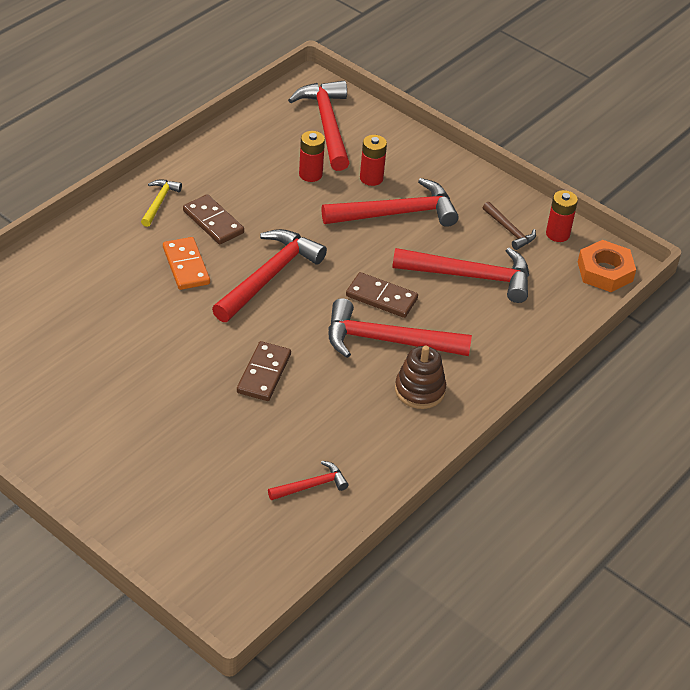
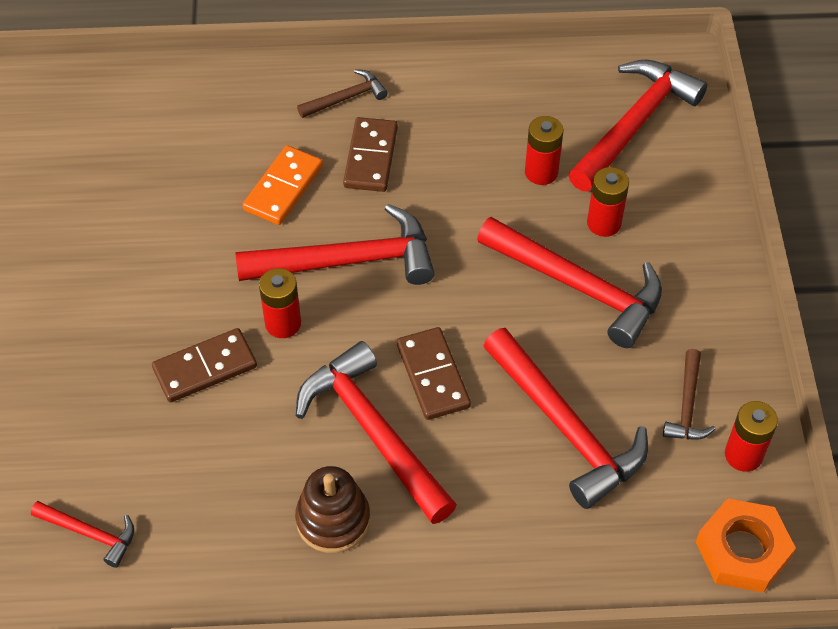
camera: 50 degrees right, 10 degrees up
yellow hammer [141,179,182,227] -> brown hammer [297,69,388,118]
none -> red battery [259,268,301,338]

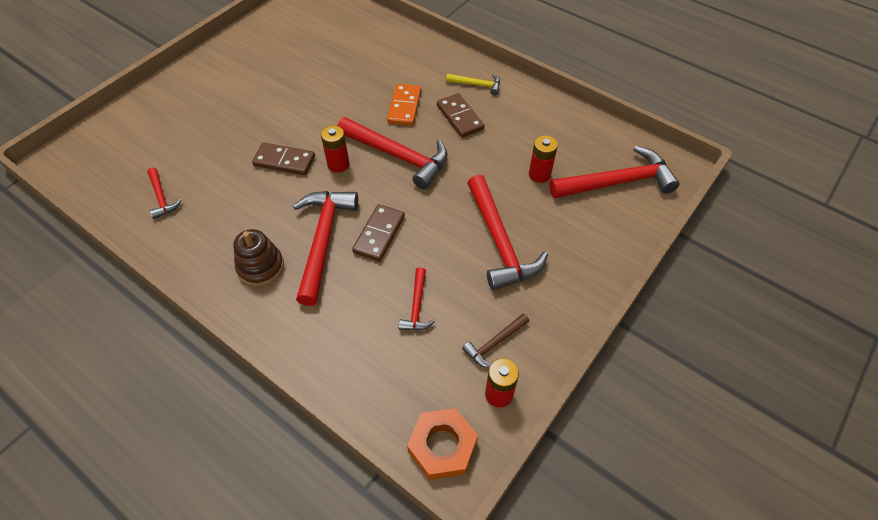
camera: 40 degrees right, 0 degrees up
orange domino [243,145,323,225] -> orange domino turned 60 degrees counterclockwise [387,84,421,126]
brown hammer [297,69,388,118] -> yellow hammer [446,74,500,95]
brown domino [343,117,398,192] -> brown domino turned 75 degrees counterclockwise [437,93,485,138]
red hammer [483,328,648,509] -> red hammer [399,267,435,330], size x0.50
red battery [587,167,629,237] -> none

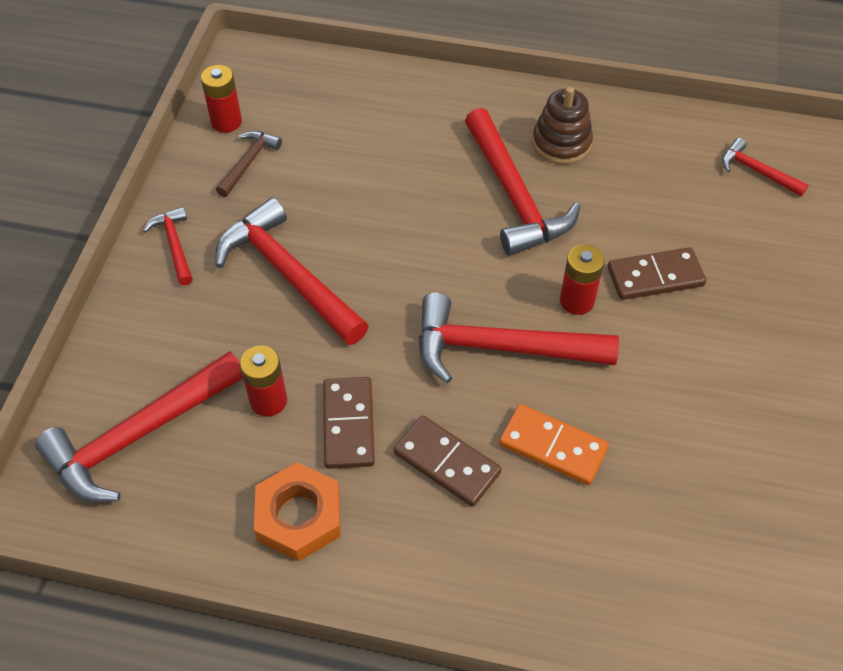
camera: 155 degrees right, 0 degrees up
brown domino [352,204,405,261] -> brown domino moved to [323,377,375,469]
orange domino [387,84,421,126] -> orange domino turned 45 degrees counterclockwise [499,404,609,485]
red hammer [399,267,435,330] -> red hammer moved to [143,207,193,286]
orange nut [407,408,478,480] -> orange nut moved to [254,462,341,561]
yellow hammer [446,74,500,95] -> none

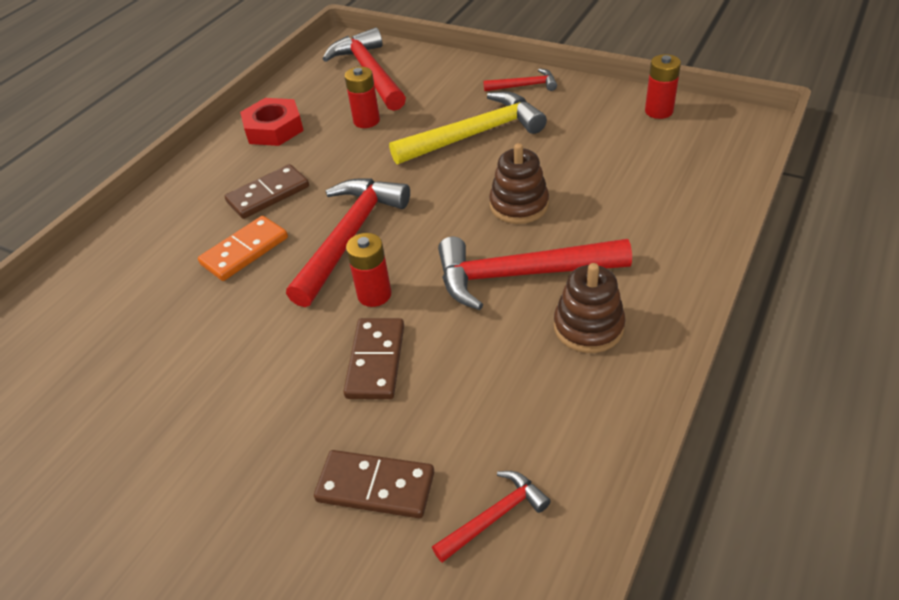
camera: 110 degrees right, 10 degrees down
red hammer [215,198,369,345] -> yellow hammer [389,91,547,164]
brown hammer [216,131,282,197] -> none
orange nut [254,462,341,561] -> red nut [240,98,304,146]
brown domino [323,377,375,469] -> brown domino moved to [314,450,434,518]
none -> brown stacking toy [489,143,549,224]

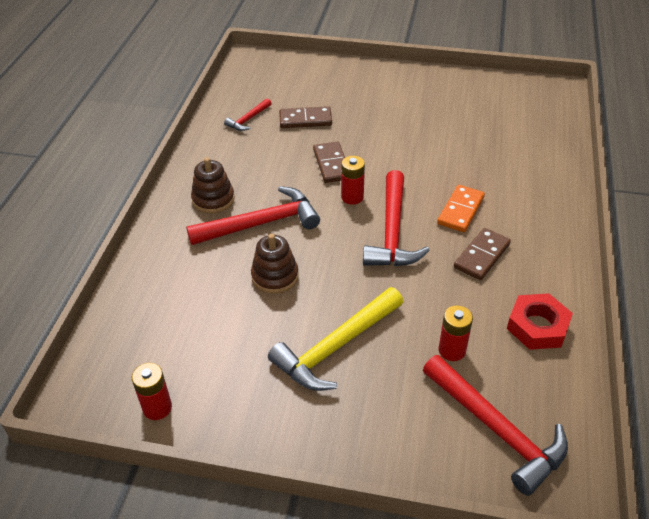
camera: 160 degrees right, 0 degrees up
red hammer [483,68,557,92] -> none

